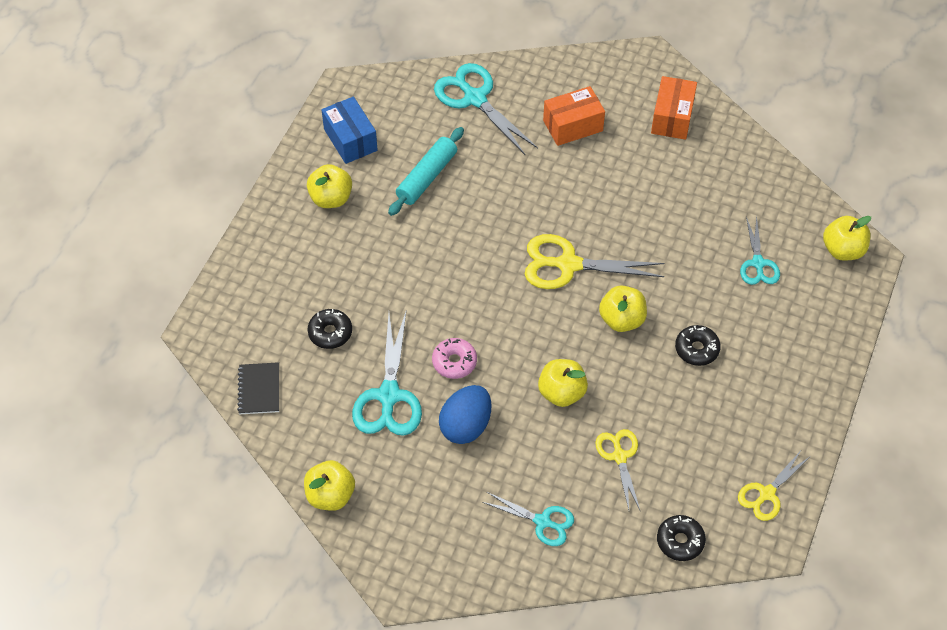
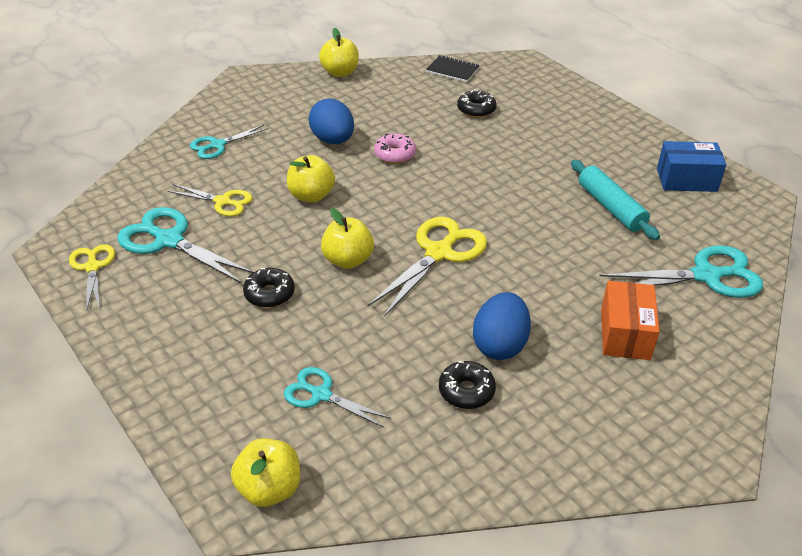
camera: 120 degrees right, 15 degrees down
yellow apple [307,164,352,208] -> none
turquoise scissors [352,312,422,436] -> turquoise scissors moved to [118,207,253,284]
orange box [651,76,697,140] -> none
black donut [657,515,706,561] -> black donut moved to [439,361,496,409]
none -> blue egg [473,292,531,360]

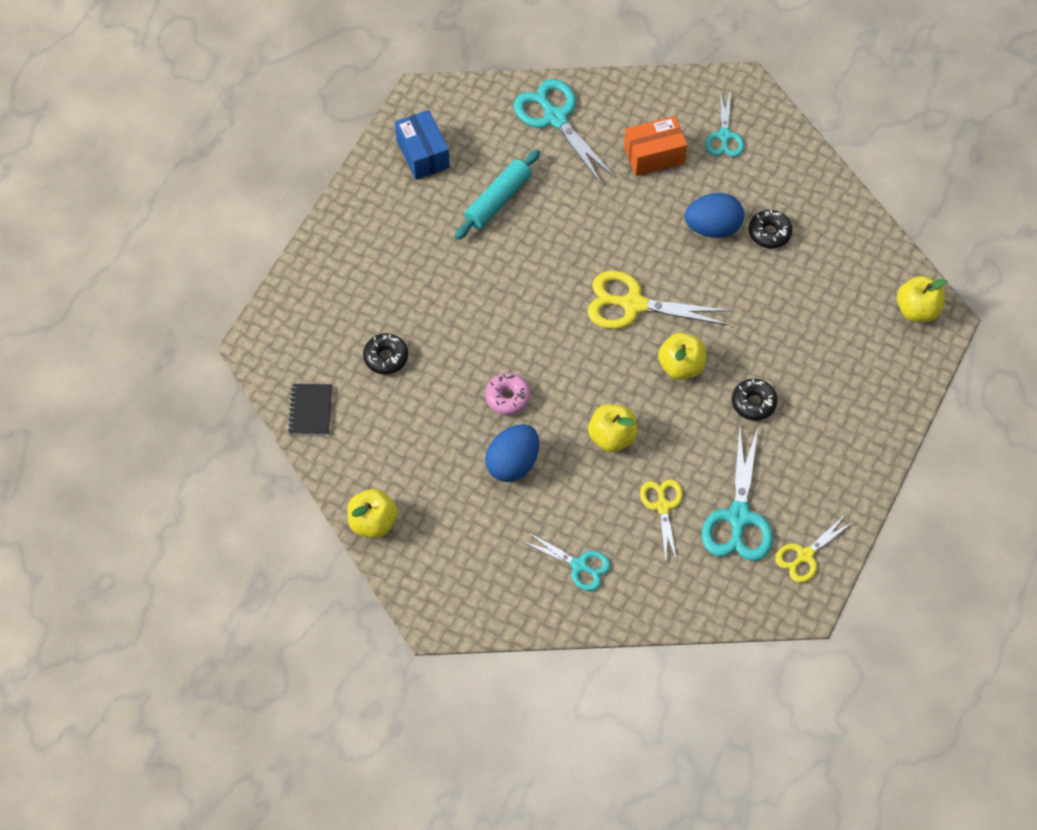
camera: 115 degrees left, 20 degrees up
turquoise scissors [284,367,391,428] -> turquoise scissors moved to [705,90,744,157]

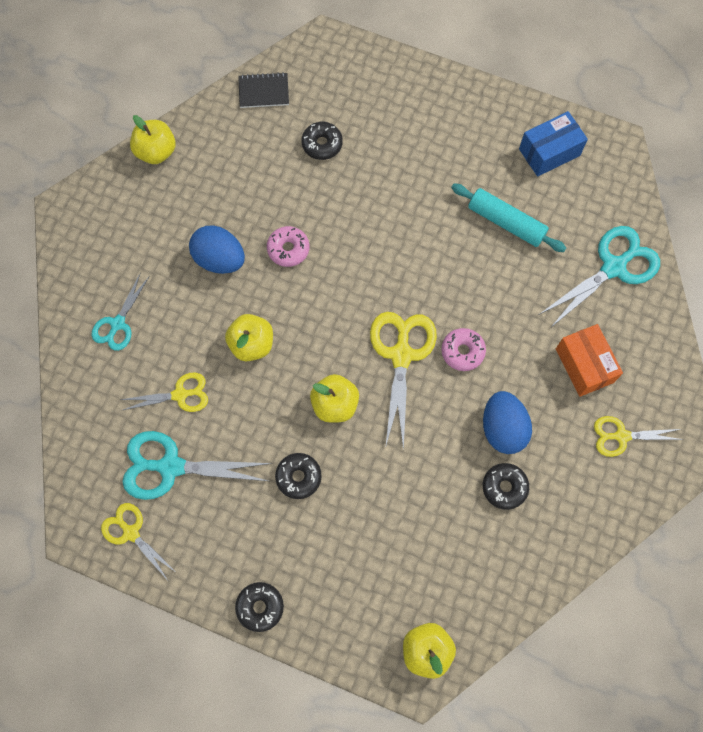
camera: 85 degrees right, 10 degrees up
turquoise scissors [705,90,744,157] -> yellow scissors [594,416,684,457]
none -> black donut [235,582,284,632]
none -> pink donut [441,328,486,371]

